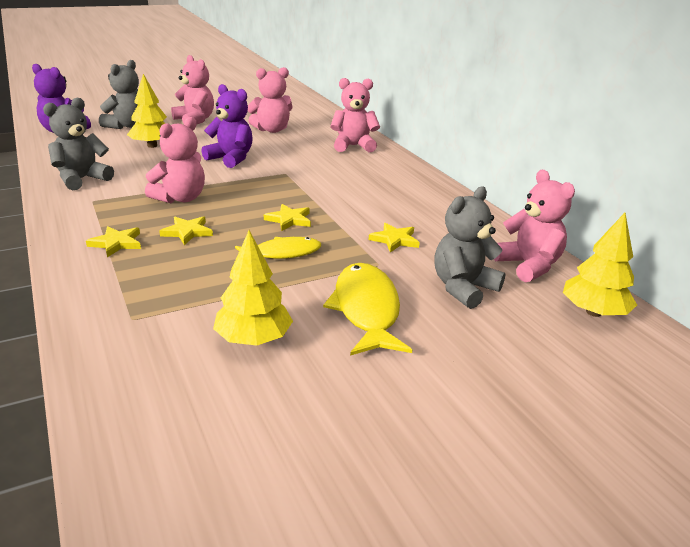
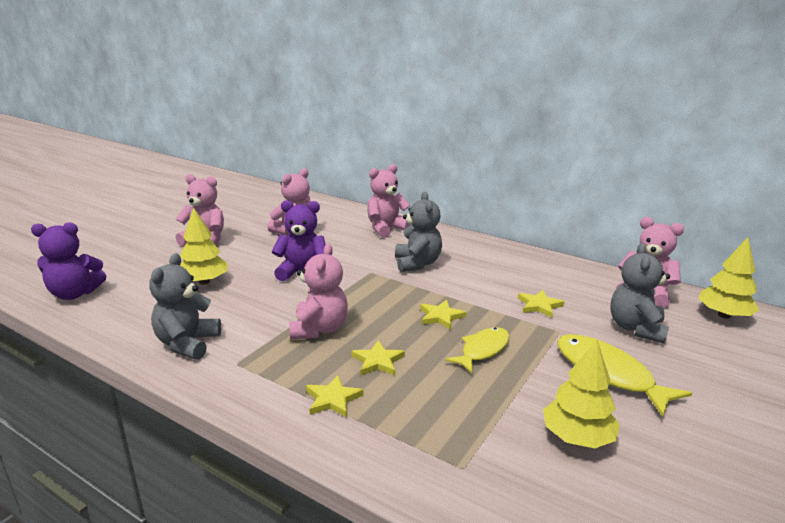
camera: 30 degrees left, 5 degrees down
grey teddy bear [99,60,139,129] -> grey teddy bear moved to [395,192,442,272]

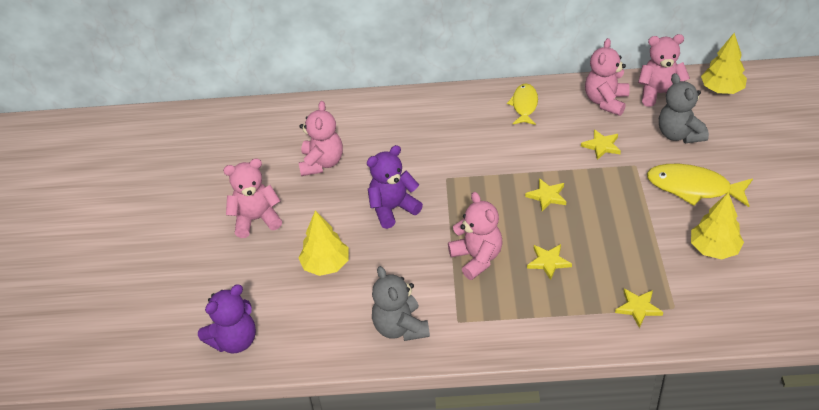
camera: 30 degrees left, 20 degrees up
yellow star [306,375,364,417] -> yellow star moved to [615,289,663,328]
pink teddy bear [367,164,410,238] -> pink teddy bear moved to [585,38,629,116]
grey teddy bear [395,192,442,272] -> none
yellow fish [445,327,510,373] -> yellow fish moved to [507,84,538,125]

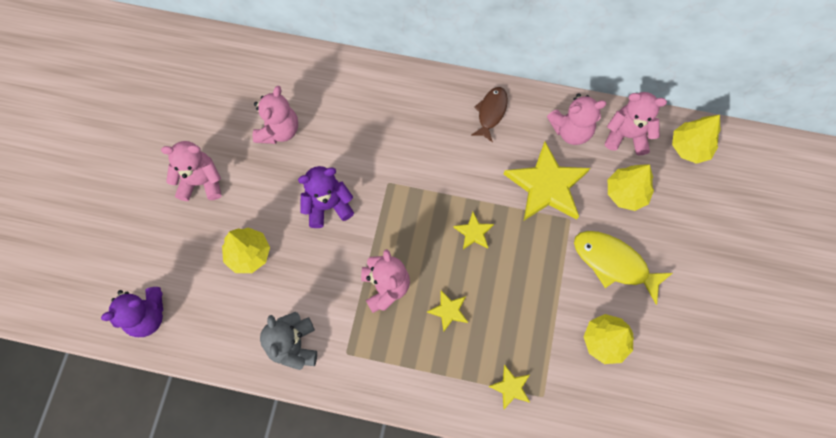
camera: 10 degrees right, 25 degrees up
yellow fish [507,84,538,125] -> brown fish [471,87,508,143]
yellow star [581,129,621,160] -> yellow star [504,142,590,220], size x2.16
pink teddy bear [585,38,629,116] -> pink teddy bear turned 135 degrees counterclockwise [547,93,606,145]
grey teddy bear [659,73,709,143] -> yellow tree [608,165,654,211]

